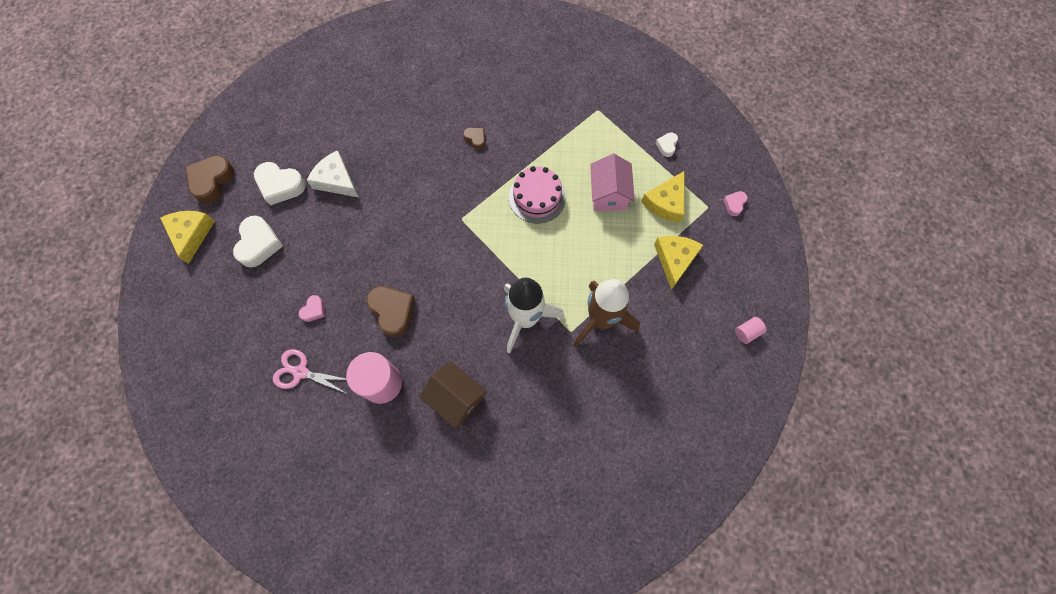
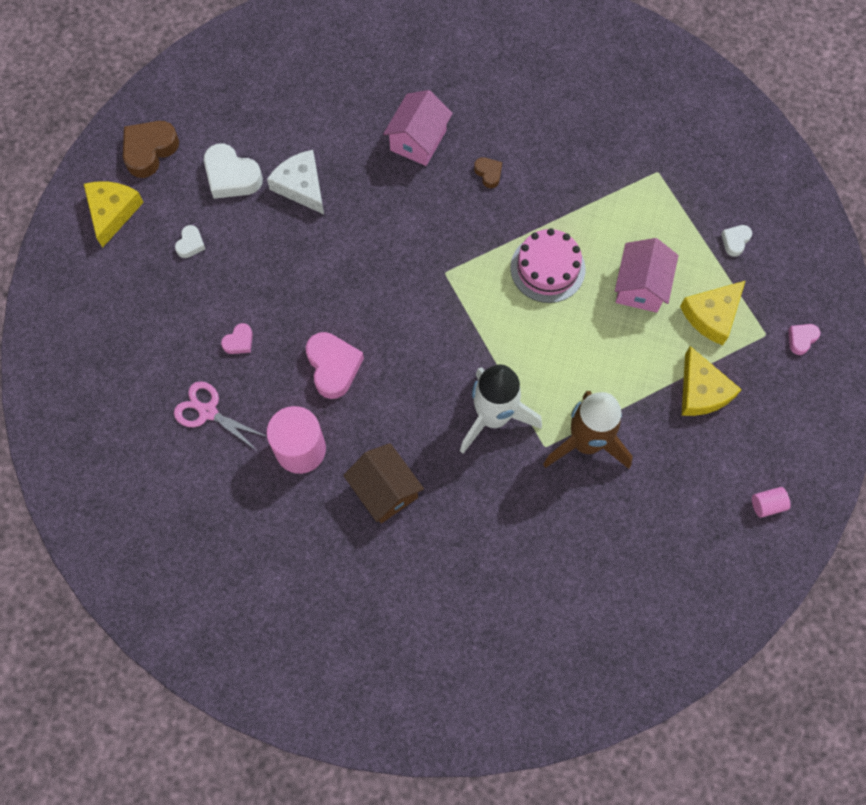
camera: 15 degrees right, 0 degrees up
white heart [233,216,283,267] -> white heart [175,225,205,258], size x0.52
brown heart [366,286,415,337] -> pink heart [306,332,364,399]
yellow cheese [654,236,704,290] -> yellow cheese turned 135 degrees clockwise [682,346,742,416]
none -> pink house [383,90,453,166]

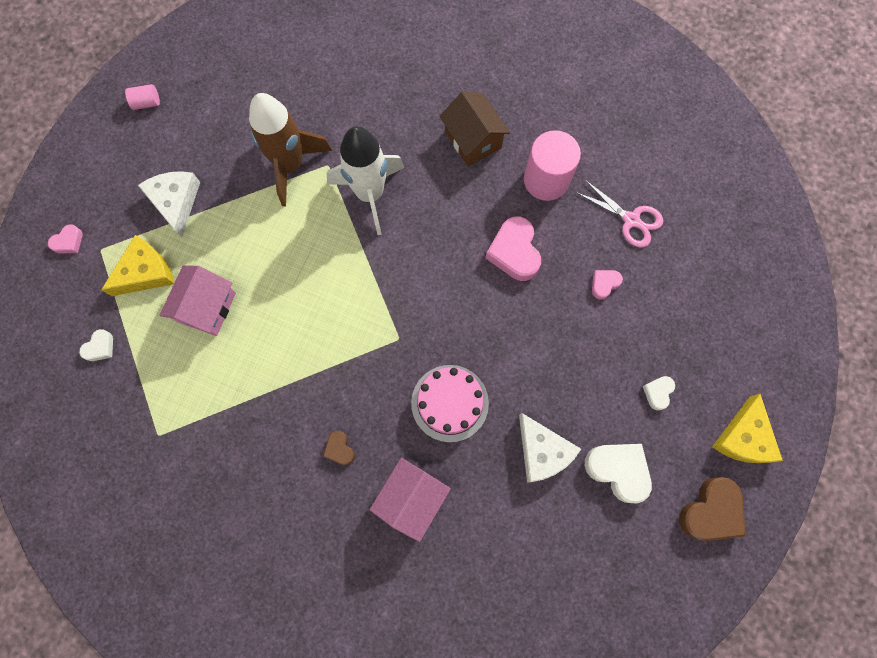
camera: 175 degrees left, 5 degrees up
pink cake [510,228,585,303] -> pink cake moved to [411,365,489,442]
yellow cheese [682,346,742,416] -> white cheese [138,171,200,237]

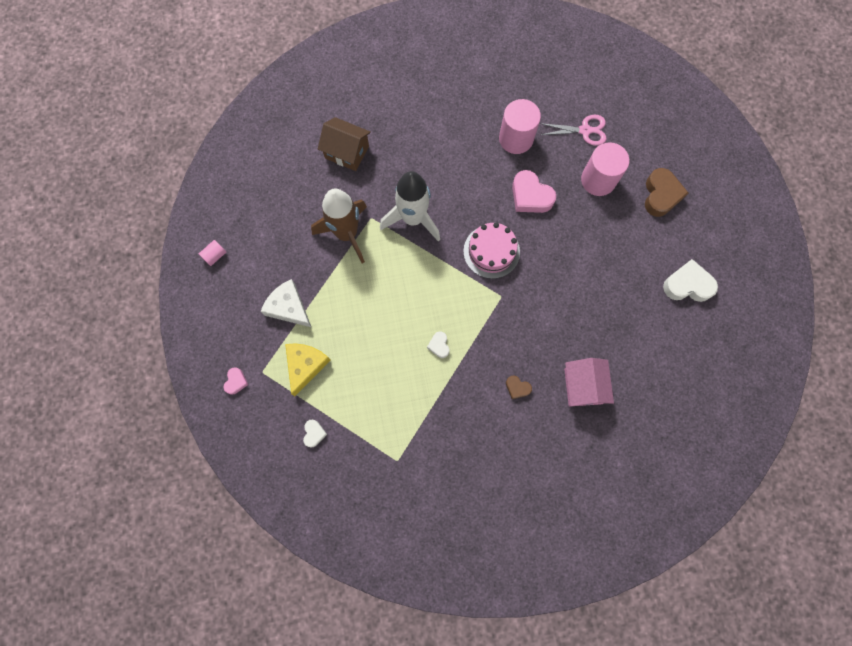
camera: 35 degrees left, 0 degrees up
pink house [160,265,236,336] -> none
pink cake [411,365,489,442] -> pink cake moved to [463,222,520,279]
brown house [439,91,510,167] -> brown house moved to [318,117,371,171]
white cheese [519,413,581,483] -> none
pink heart [592,270,623,300] -> pink cylinder [581,142,629,196]
white heart [643,376,675,410] -> white heart moved to [427,331,449,358]
brown heart [679,477,746,541] -> brown heart moved to [645,168,688,217]
yellow cheese [712,394,783,463] -> none

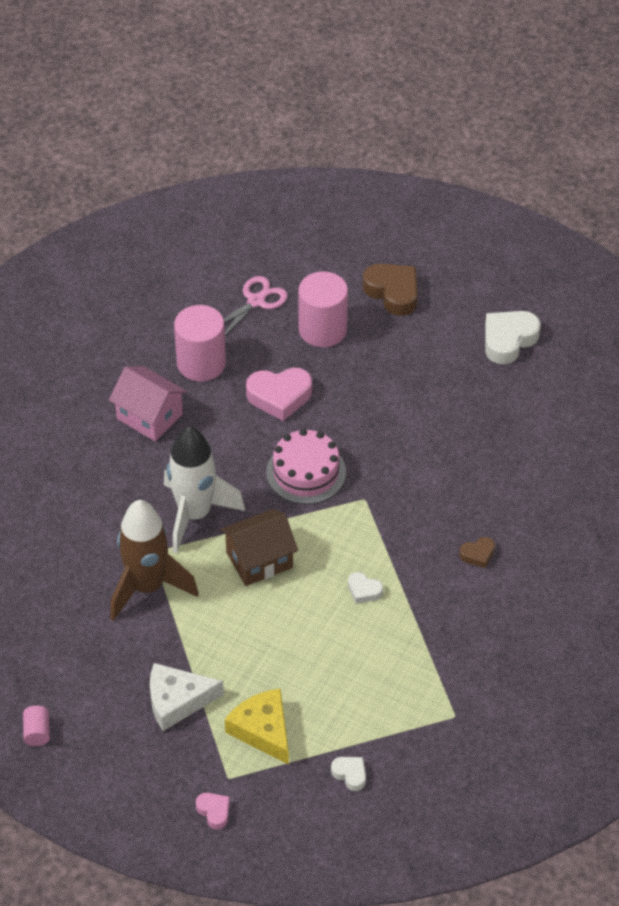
camera: 50 degrees left, 25 degrees down
brown house [318,117,371,171] -> brown house moved to [220,509,298,586]
pink house [564,358,614,407] -> pink house moved to [109,366,187,441]

